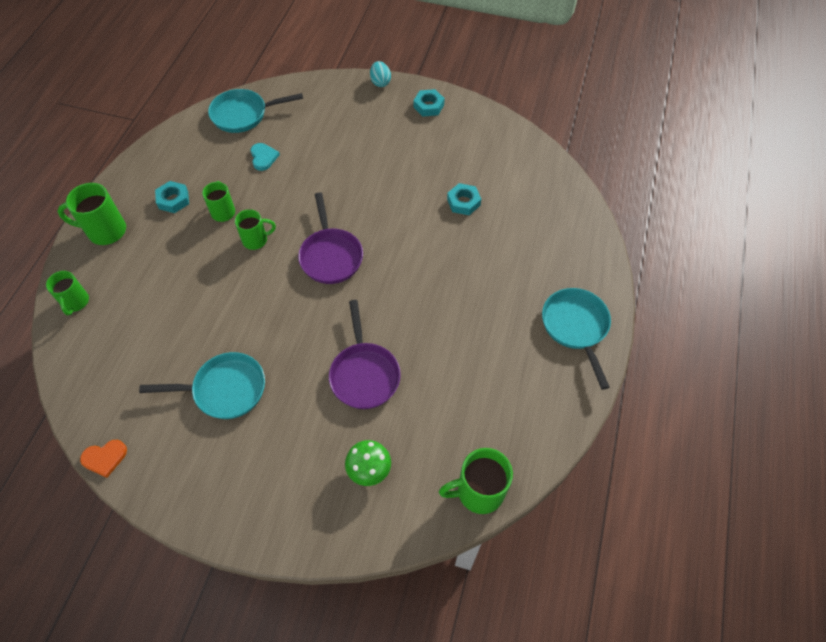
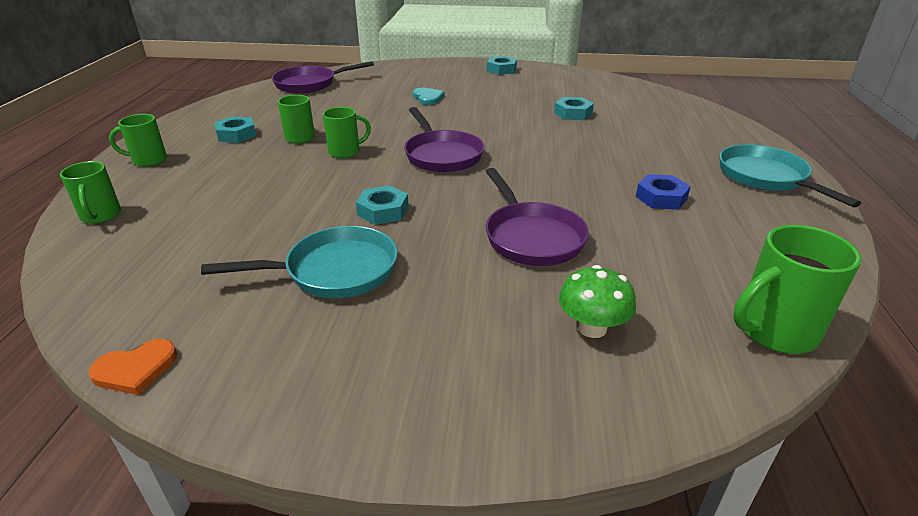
camera: 10 degrees left, 25 degrees down
green mug [57,183,126,245] -> green mug [109,114,167,167], size x0.65
turquoise pan [208,89,303,133] -> purple pan [272,61,374,93]
turquoise heart [250,143,280,171] -> turquoise heart moved to [413,88,445,105]
turquoise egg [370,61,391,87] -> none
none -> turquoise nut [356,186,409,225]
none -> blue nut [636,174,691,210]

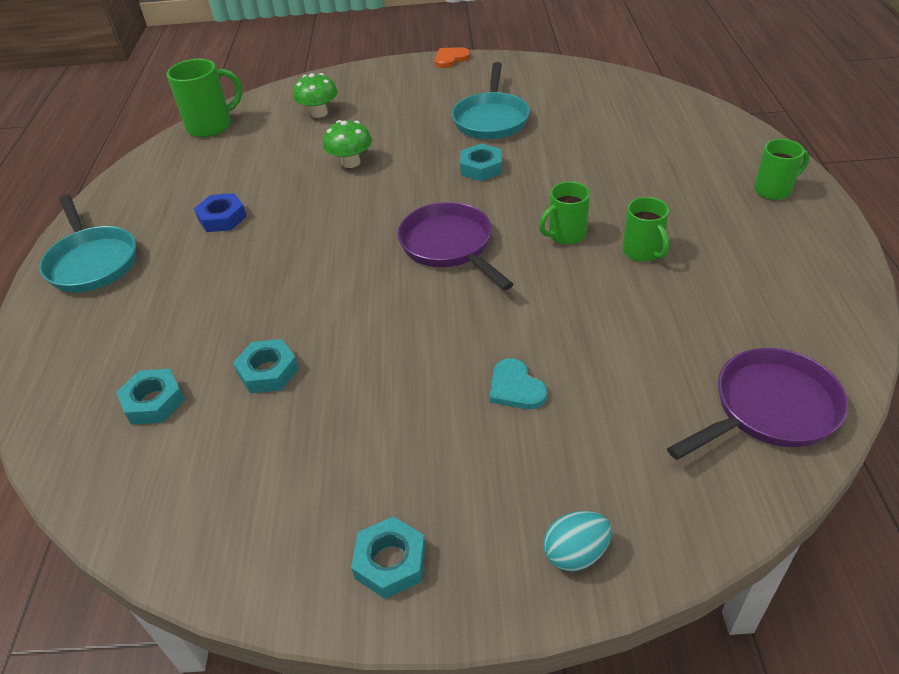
camera: 175 degrees right, 10 degrees up
green mug [60,161,121,224] -> none
orange heart [88,339,177,395] -> orange heart moved to [434,47,470,68]
turquoise pan [201,226,398,298] -> turquoise pan turned 60 degrees counterclockwise [452,62,530,139]
turquoise nut [215,116,256,143] -> turquoise nut moved to [116,369,185,425]
purple pan [485,168,589,266] -> green mushroom [323,120,372,168]
none -> turquoise egg [543,511,612,571]

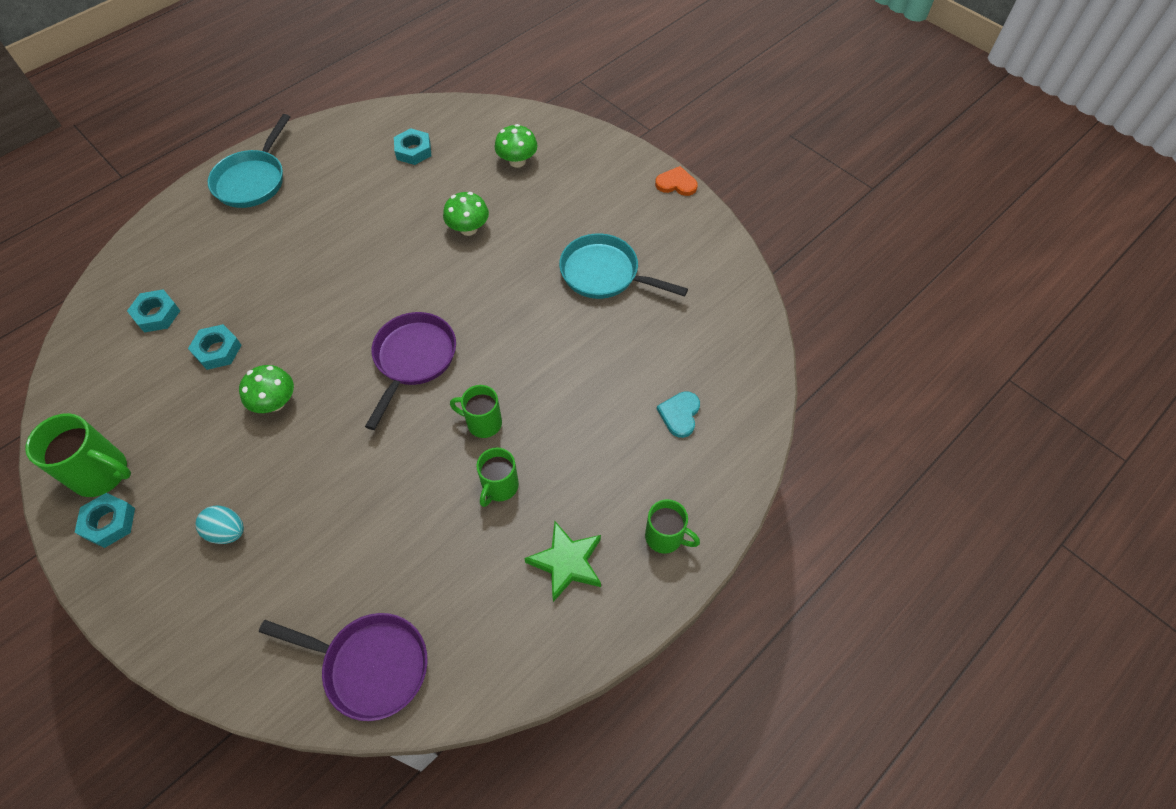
camera: 45 degrees right, 15 degrees up
green mug [167,59,243,137] -> green mug moved to [25,413,131,497]
blue nut [194,193,247,232] -> none
turquoise pan [452,62,530,139] -> turquoise pan turned 60 degrees clockwise [559,233,688,299]
turquoise nut [460,144,502,181] -> turquoise nut moved to [394,128,431,165]
turquoise heart [490,358,547,409] -> turquoise heart moved to [657,391,700,438]
turquoise egg [543,511,612,571] -> turquoise egg moved to [196,505,244,544]
none -> green mushroom [239,365,294,413]
none -> green star [524,521,601,602]

